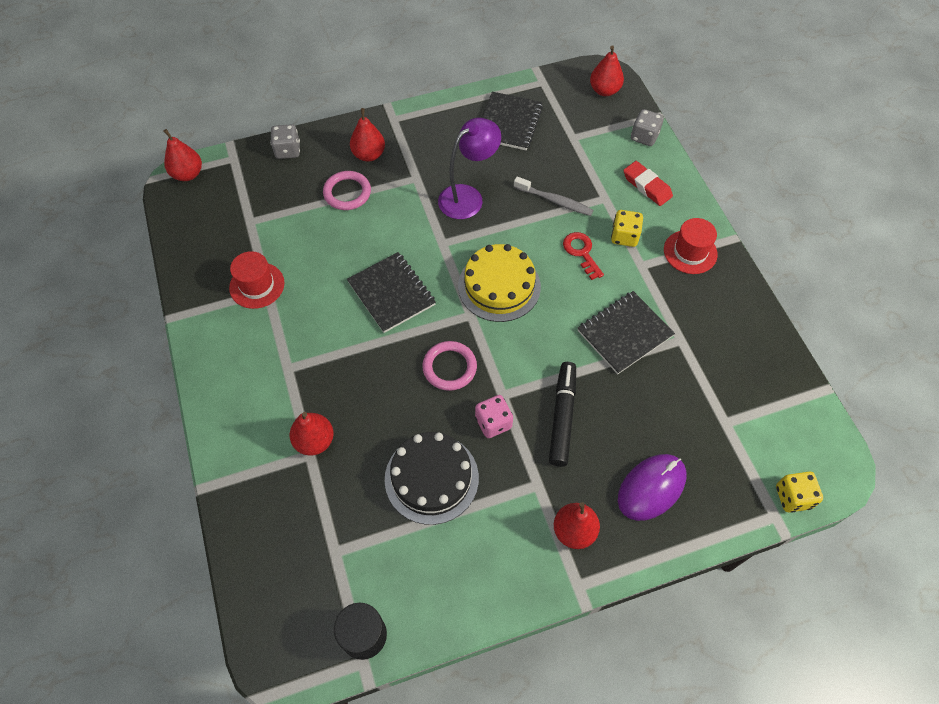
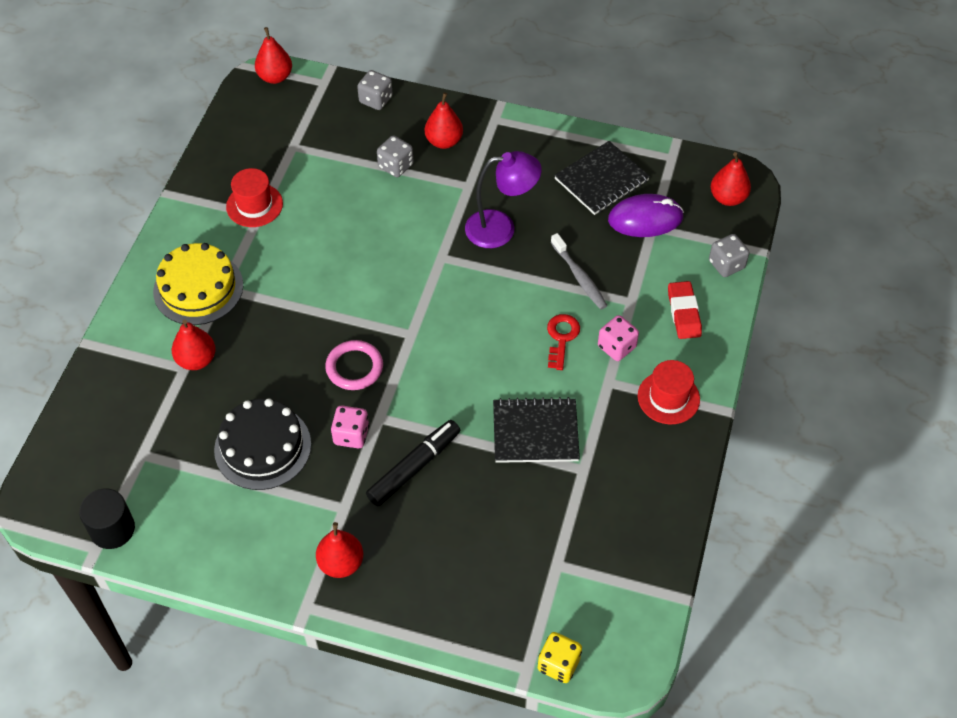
camera: 35 degrees right, 5 degrees down
pink ring [323,171,371,210] -> grey dice [377,135,414,177]
black notebook [347,252,436,333] -> none
yellow cake [458,244,541,322] -> yellow cake moved to [153,243,243,325]
yellow dice [611,210,643,247] -> pink dice [598,315,639,361]
purple mouse [618,454,687,521] -> purple mouse moved to [608,194,684,237]

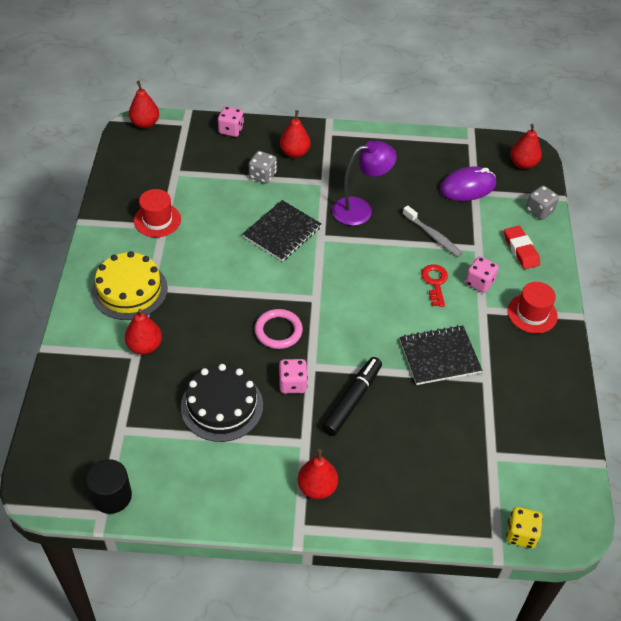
camera: 15 degrees left, 5 degrees down
grey dice [357,70,393,110] -> pink dice [218,106,244,137]
black notebook [554,141,650,215] -> black notebook moved to [243,200,322,261]

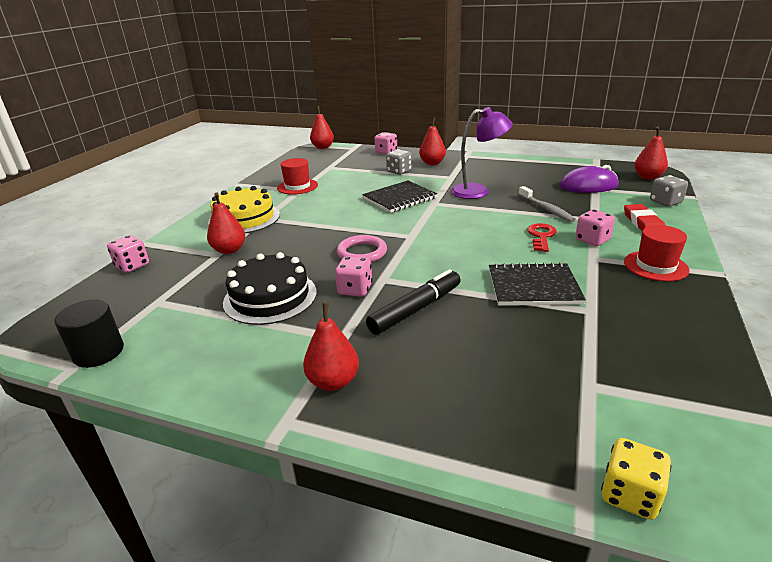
camera: 20 degrees right, 20 degrees down
none -> pink dice [107,235,149,273]

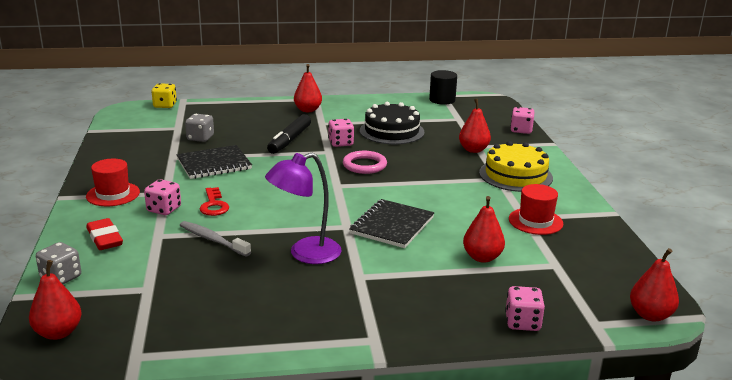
camera: 150 degrees right, 5 degrees down
grey dice [386,149,412,175] -> grey dice moved to [185,114,214,142]
red pear [419,117,446,165] -> red pear moved to [463,196,505,263]
purple mouse [560,165,619,193] -> none

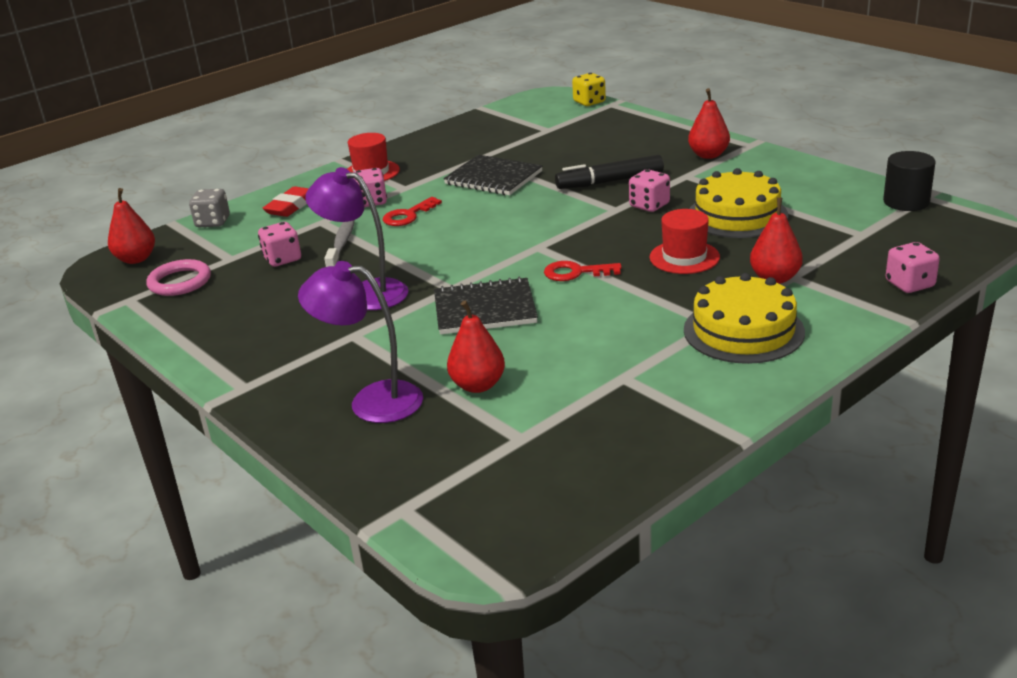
camera: 60 degrees right, 5 degrees up
grey dice [185,114,214,142] -> none
pink ring [343,151,387,174] -> pink ring moved to [146,259,211,296]
black cake [360,102,425,144] -> yellow cake [689,168,788,238]
pink dice [505,286,545,331] -> pink dice moved to [258,222,301,267]
red hat [509,184,564,235] -> red hat moved to [650,209,720,274]
red pear [630,248,679,321] -> none
none -> purple lamp [298,261,423,423]
none -> red key [544,261,622,281]

